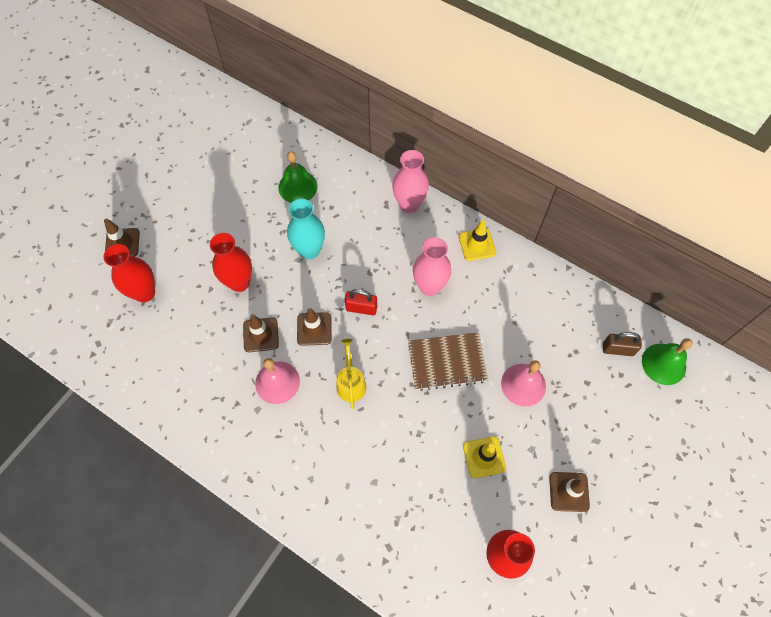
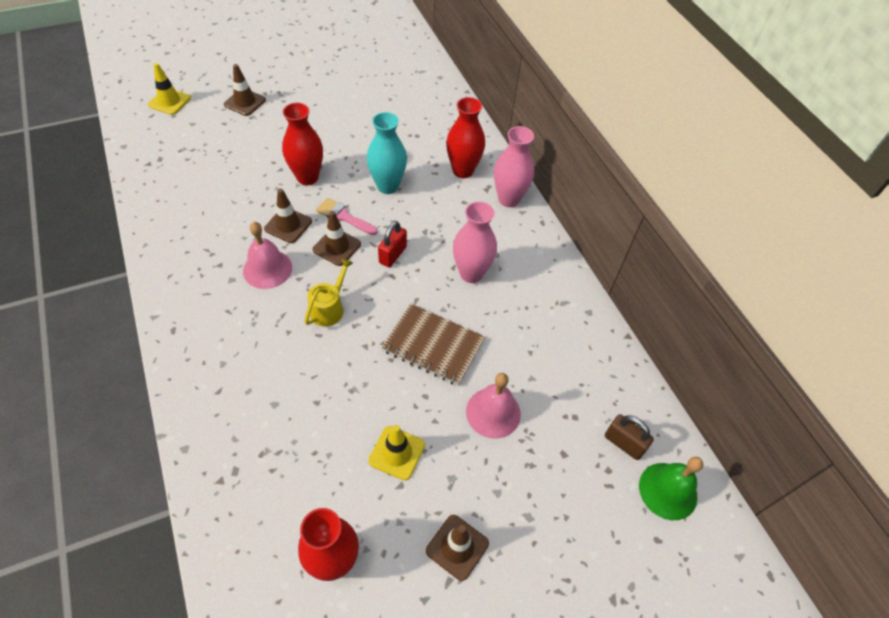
camera: 30 degrees right, 10 degrees down
red vase [103,244,155,302] -> red vase moved to [446,97,485,178]
green bell [278,151,317,203] -> none
red padlock [345,289,377,315] -> red padlock turned 75 degrees clockwise [378,221,407,267]
yellow traffic cone [459,220,496,261] -> yellow traffic cone moved to [148,63,191,115]
none -> pink brush [316,198,378,235]

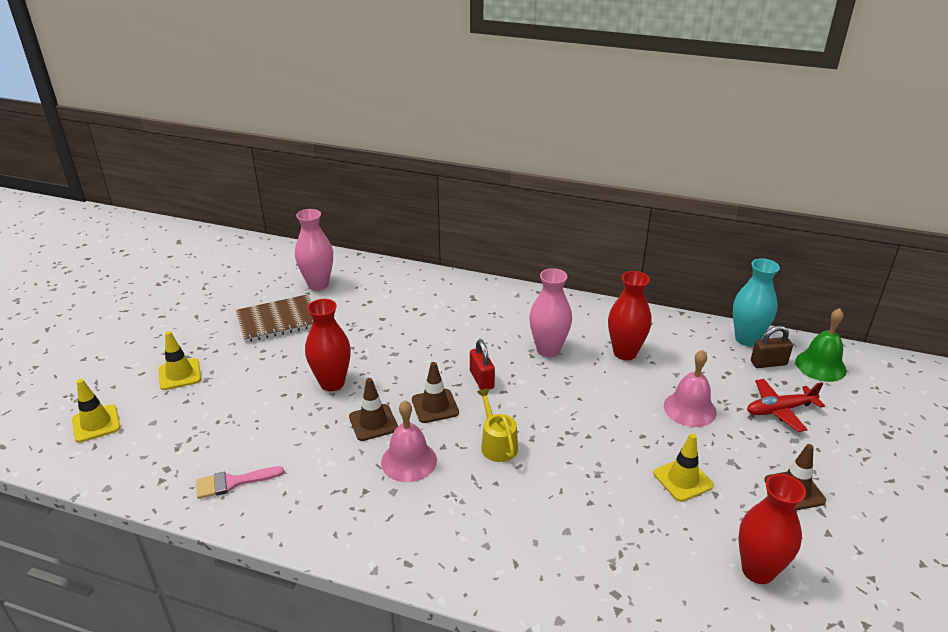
camera: 45 degrees left, 20 degrees down
brown traffic cone [224,64,266,116] -> yellow traffic cone [159,331,201,390]
pink brush [316,198,378,235] -> pink brush moved to [196,466,284,499]
turquoise vase [367,112,407,194] -> turquoise vase moved to [733,259,780,346]
brown notebook [382,303,485,386] -> brown notebook moved to [236,294,313,343]
red vase [446,97,485,178] -> red vase moved to [608,271,652,360]
pink vase [494,126,534,207] -> pink vase moved to [295,209,333,290]
none -> red plane [747,379,825,432]

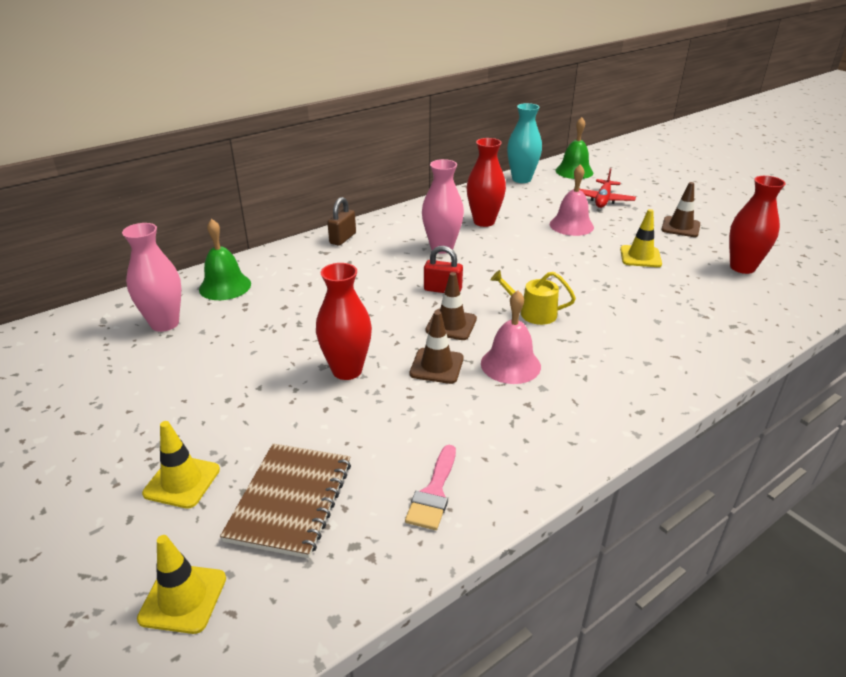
camera: 55 degrees left, 0 degrees up
brown notebook [236,294,313,343] -> brown notebook moved to [220,443,351,559]
brown padlock [751,326,793,368] -> brown padlock moved to [328,197,356,246]
none -> green bell [199,219,251,300]

